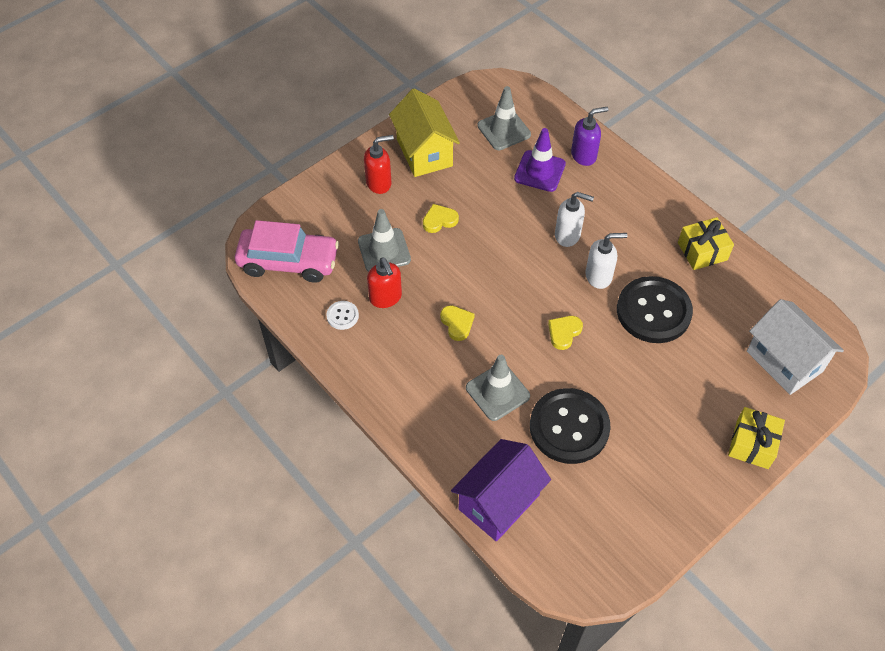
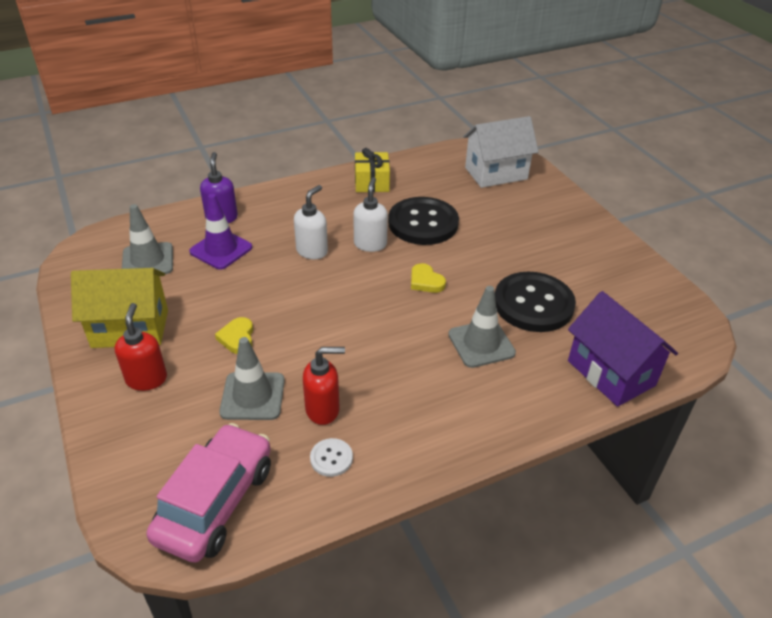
camera: 75 degrees left, 15 degrees down
yellow heart [440,305,475,341] -> none
yellow gift [728,407,785,469] -> none

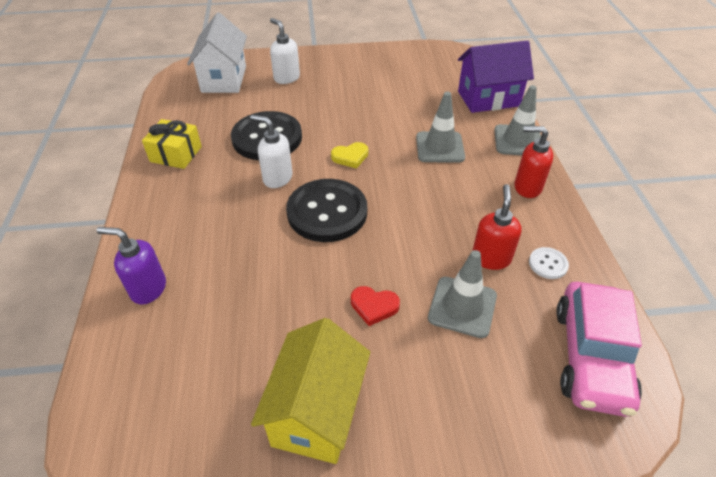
camera: 70 degrees left, 5 degrees up
red soap dispenser [115,303,167,391] -> red soap dispenser moved to [514,126,553,198]
grey traffic cone [122,204,173,274] -> grey traffic cone moved to [494,85,541,155]
pink car [147,423,271,563] -> pink car turned 120 degrees counterclockwise [556,282,642,417]
purple traffic cone [189,194,252,270] -> none
yellow heart [215,317,253,354] -> red heart [351,286,400,326]
white soap dispenser [294,185,328,259] -> white soap dispenser moved to [270,18,300,84]
black button [495,272,576,332] -> black button moved to [286,179,367,242]

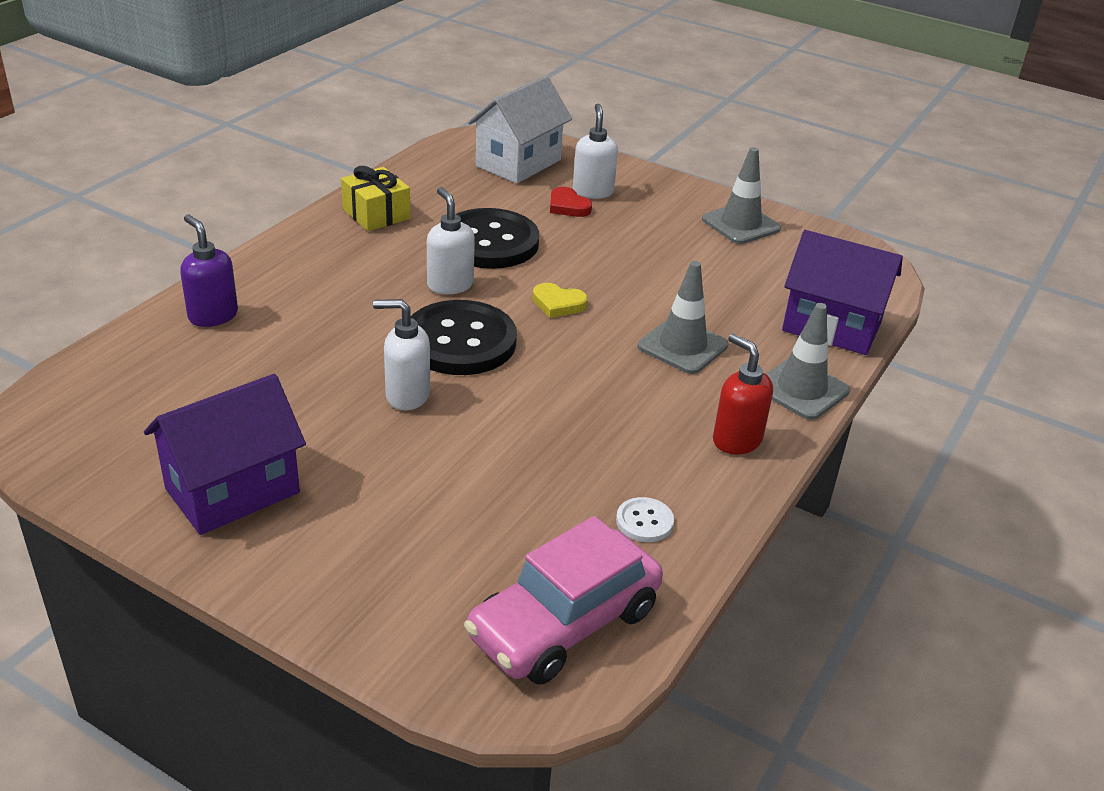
camera: 35 degrees right, 10 degrees down
yellow house [251,318,370,464] -> purple house [144,374,306,535]
red heart [351,286,400,326] -> red heart moved to [550,187,592,217]
grey traffic cone [428,250,497,338] -> grey traffic cone moved to [702,147,781,244]
red soap dispenser [472,184,522,270] -> none
none -> white soap dispenser [373,299,430,410]

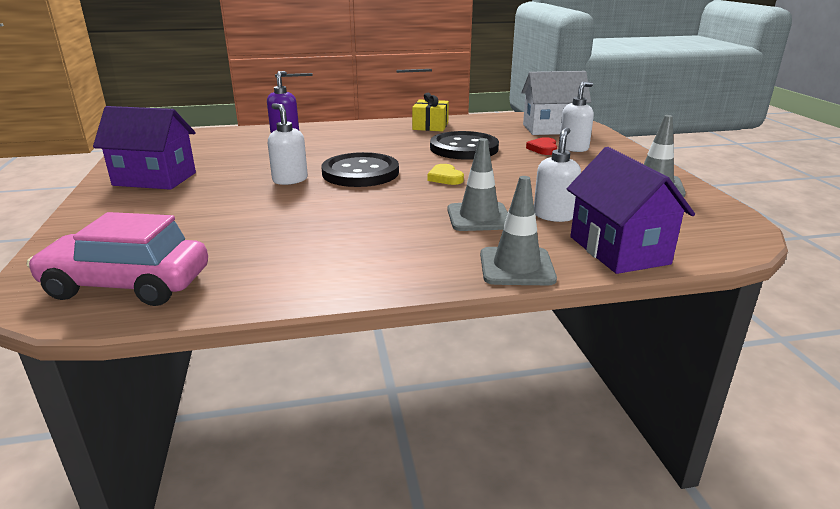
camera: 50 degrees right, 10 degrees down
white soap dispenser [427,187,475,294] -> white soap dispenser moved to [534,128,581,222]
white button [616,497,674,542] -> none
red soap dispenser [713,333,773,454] -> none

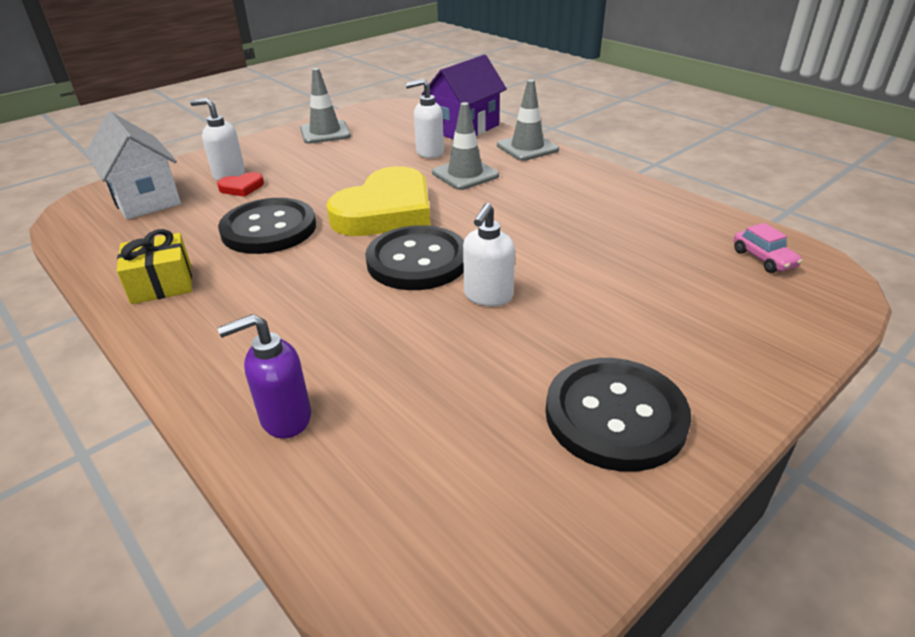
camera: 120 degrees left, 10 degrees up
pink car [26,212,208,306] -> pink car [734,223,803,273], size x0.47
purple house [93,106,196,190] -> black button [545,358,691,472]
yellow heart [427,164,464,185] -> yellow heart [326,166,430,236], size x2.46

